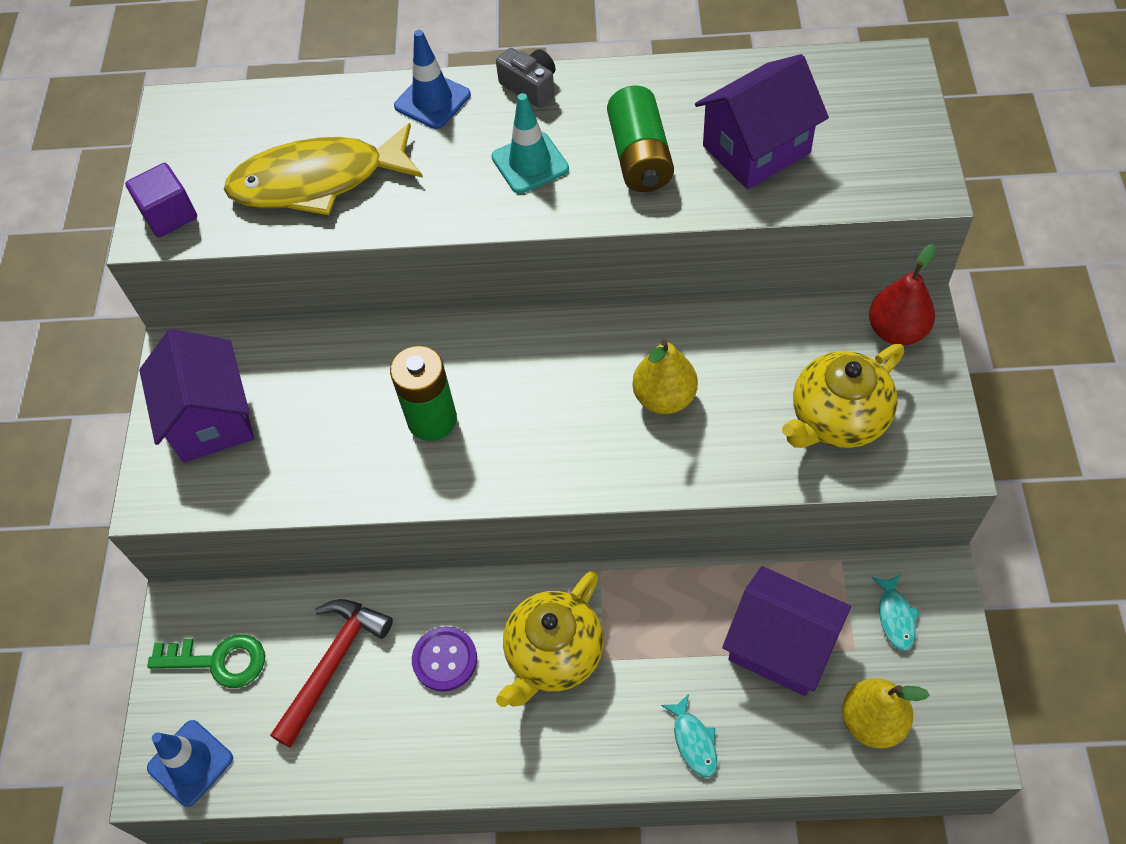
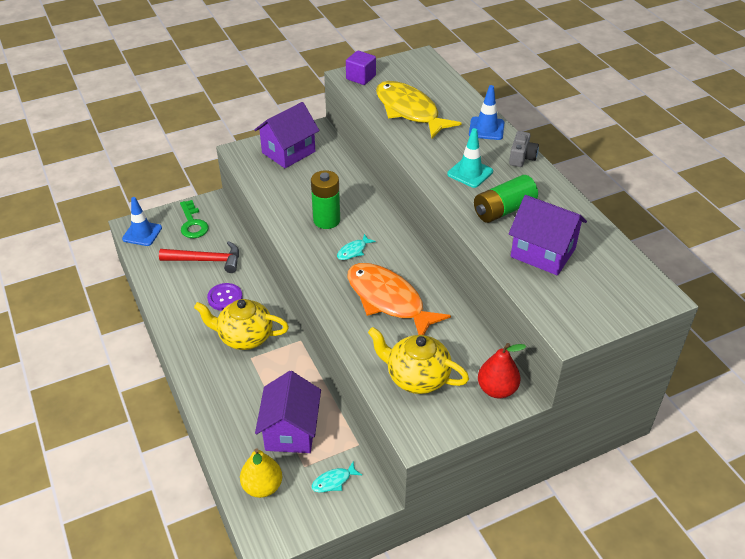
camera: 60 degrees right, 15 degrees down
yellow pear [632,339,698,414] -> orange fish [347,263,451,335]
turquoise fish [661,694,717,778] -> turquoise fish moved to [337,234,376,260]

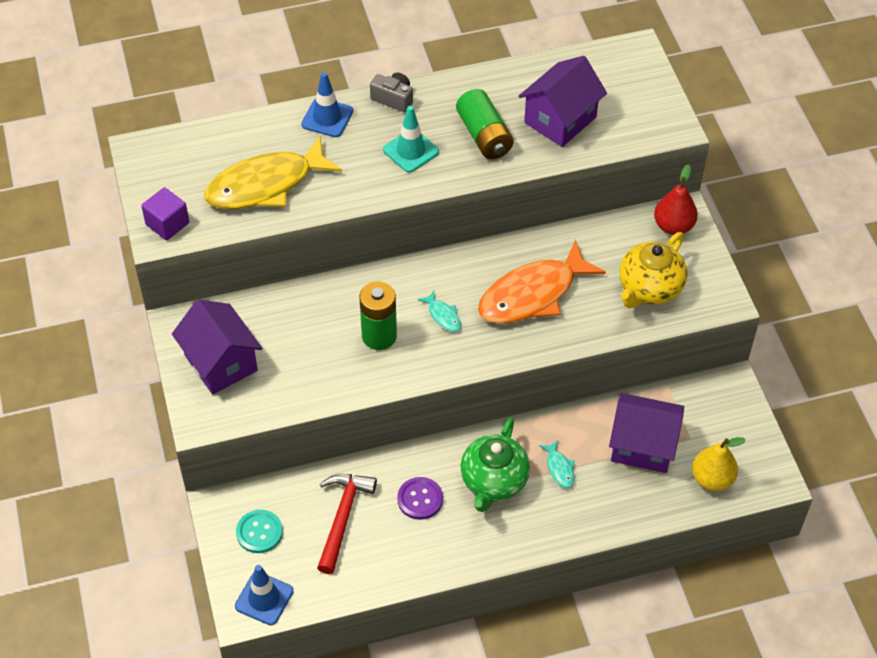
camera: 80 degrees left, 10 degrees up
green key [180,200,209,238] -> turquoise button [236,510,283,553]
yellow teapot [194,299,289,350] -> green teapot [461,418,530,512]
turquoise fish [311,461,362,492] -> turquoise fish moved to [539,440,574,488]

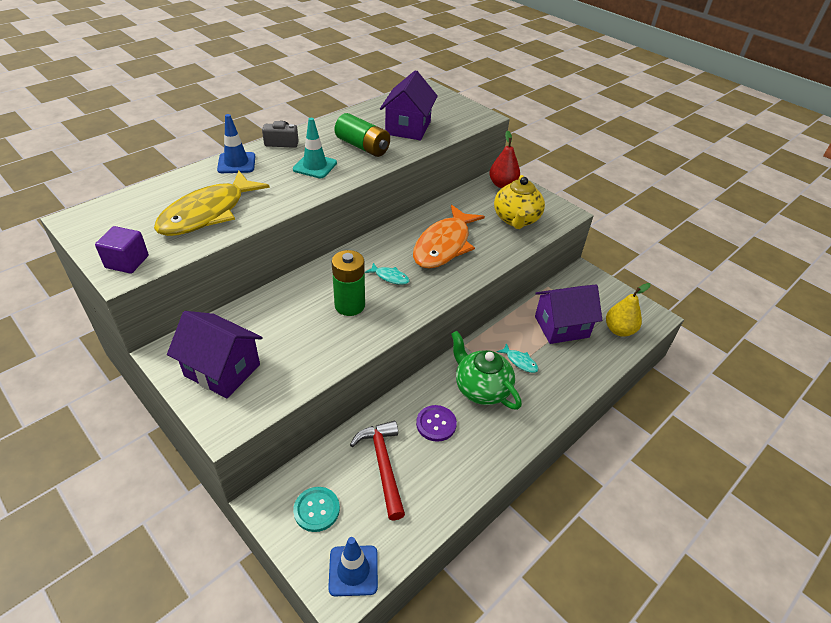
camera: 30 degrees left, 10 degrees down
green teapot [461,418,530,512] -> green teapot turned 150 degrees clockwise [451,331,522,410]

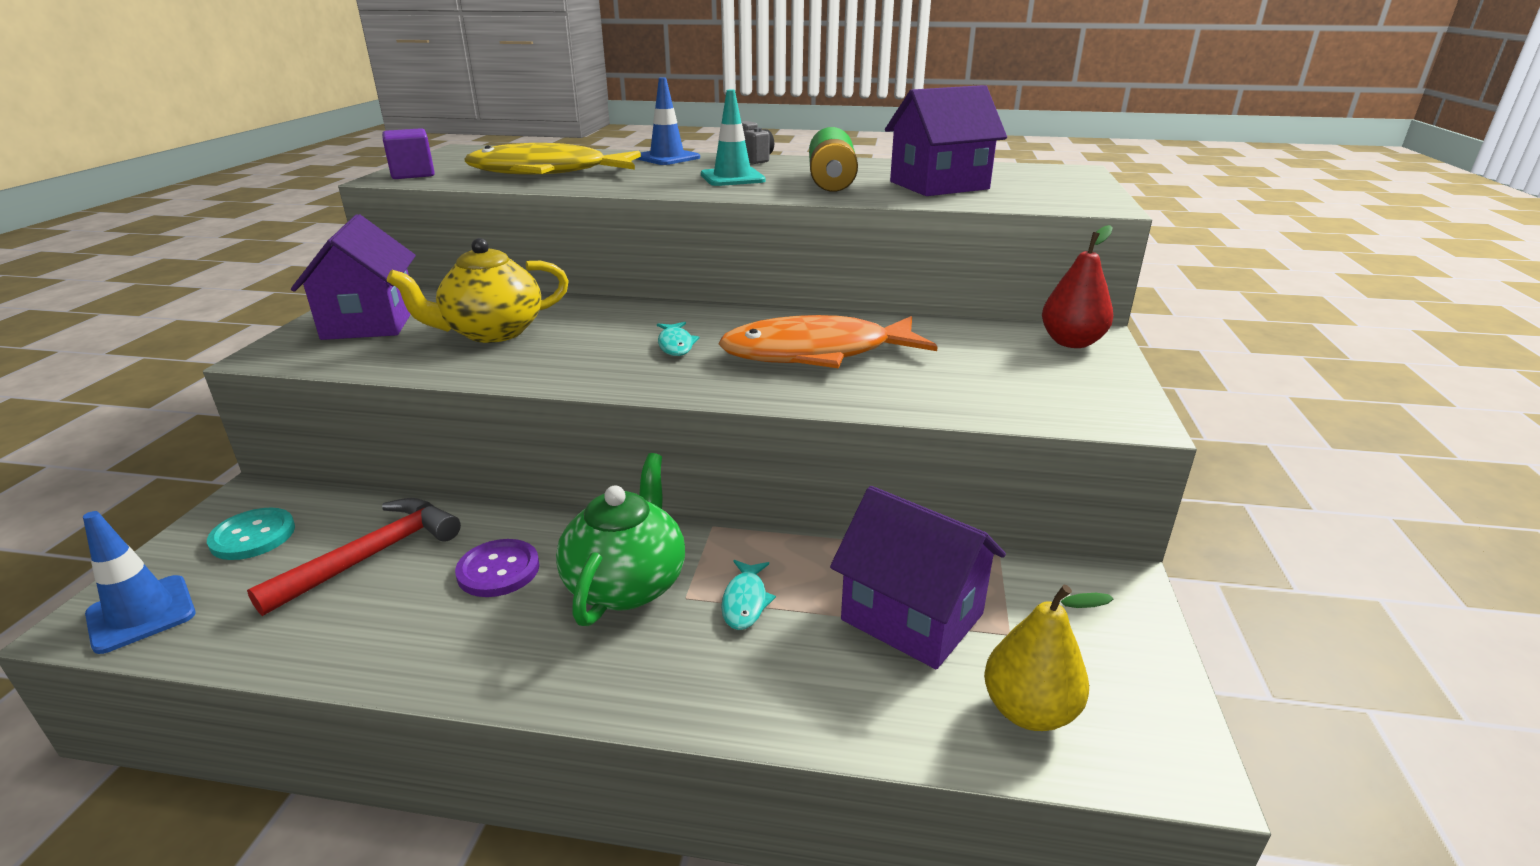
camera: 55 degrees right, 15 degrees down
green battery [332,250,365,316] -> none
yellow teapot [494,175,545,229] -> yellow teapot moved to [387,238,569,343]

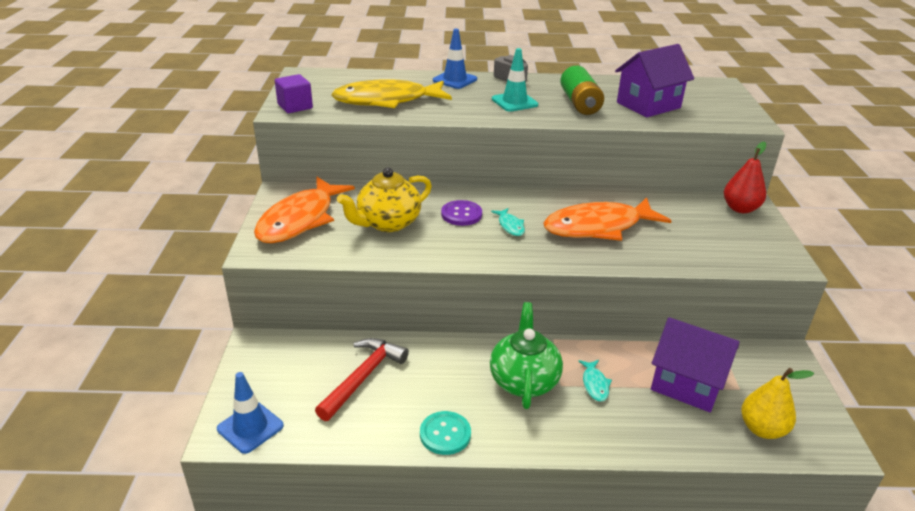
camera: 10 degrees left, 5 degrees up
turquoise button [207,508,295,560] -> turquoise button moved to [420,411,471,455]
purple house [291,214,416,340] -> orange fish [254,177,355,243]
purple button [455,539,540,597] -> purple button moved to [441,200,482,226]

